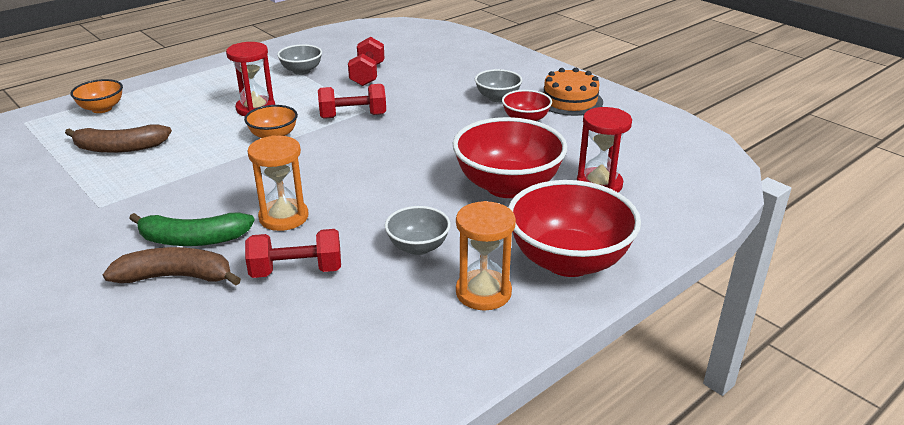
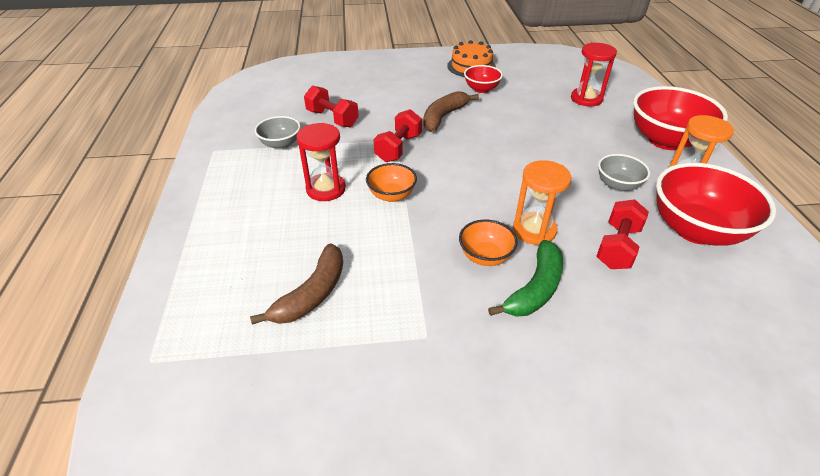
camera: 55 degrees left, 10 degrees up
orange bowl [70,79,123,113] -> orange bowl moved to [459,220,518,266]
brown banana [103,247,241,286] -> brown banana moved to [423,91,479,132]
red bowl [453,117,567,198] -> red bowl moved to [656,163,776,246]
grey bowl [475,69,522,102] -> none

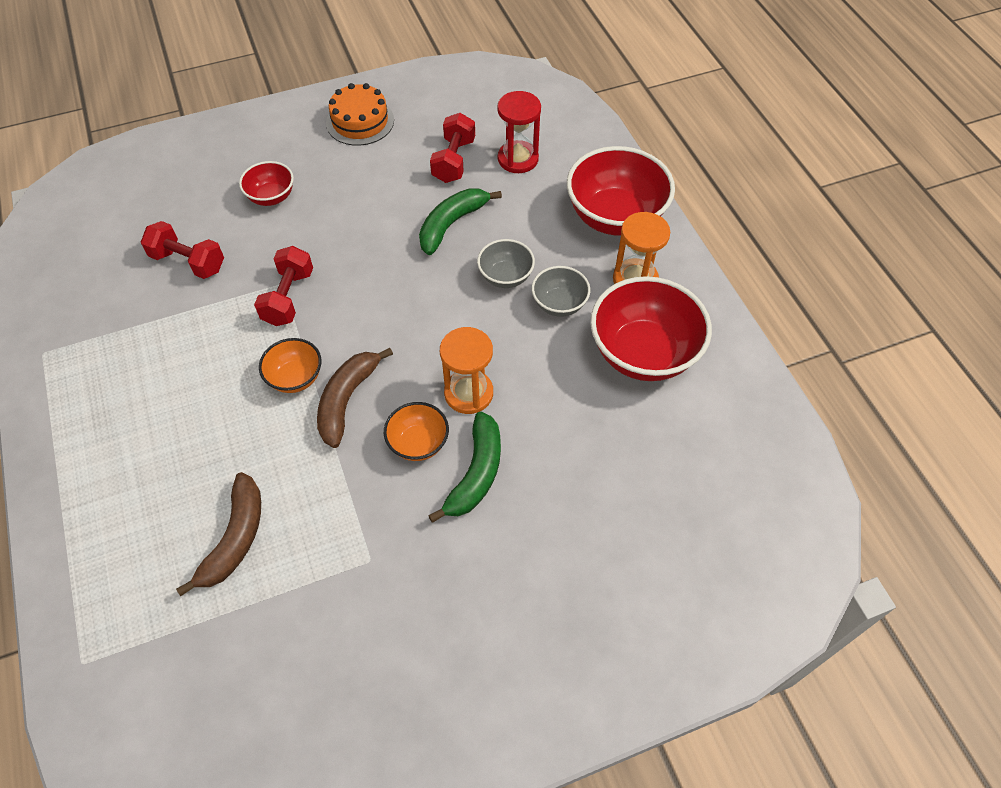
camera: 15 degrees left, 15 degrees up
grey bowl [255,116,300,150] -> grey bowl moved to [477,239,535,288]
red hourglass [297,123,346,201] -> none
brown banana [423,91,479,132] -> brown banana moved to [317,348,393,448]
red bowl [464,65,503,93] -> red bowl moved to [239,161,294,206]
red dumbbell [596,199,649,269] -> red dumbbell moved to [430,113,475,183]
none -> green banana [419,188,502,255]

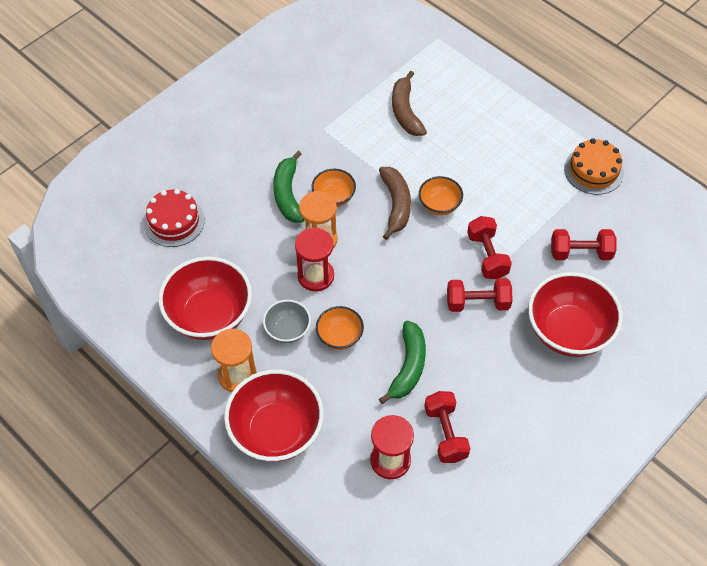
camera: 155 degrees right, 0 degrees up
red bowl [239,161,294,206] -> red bowl [528,272,623,357], size x1.93
orange cake [326,83,394,146] -> orange cake moved to [564,138,624,195]
grey bowl [477,239,535,288] -> orange bowl [316,306,364,350]
none -> red cake [143,189,205,247]
none -> red hourglass [295,228,334,292]
none -> red dumbbell [447,278,513,312]

